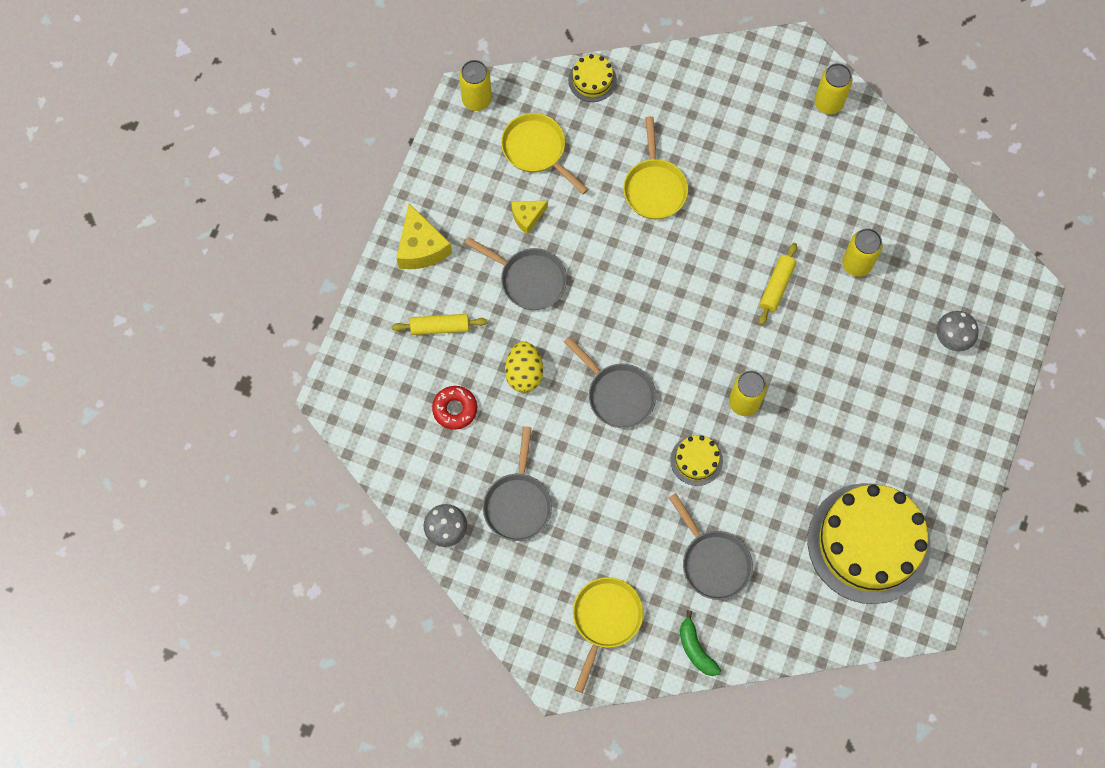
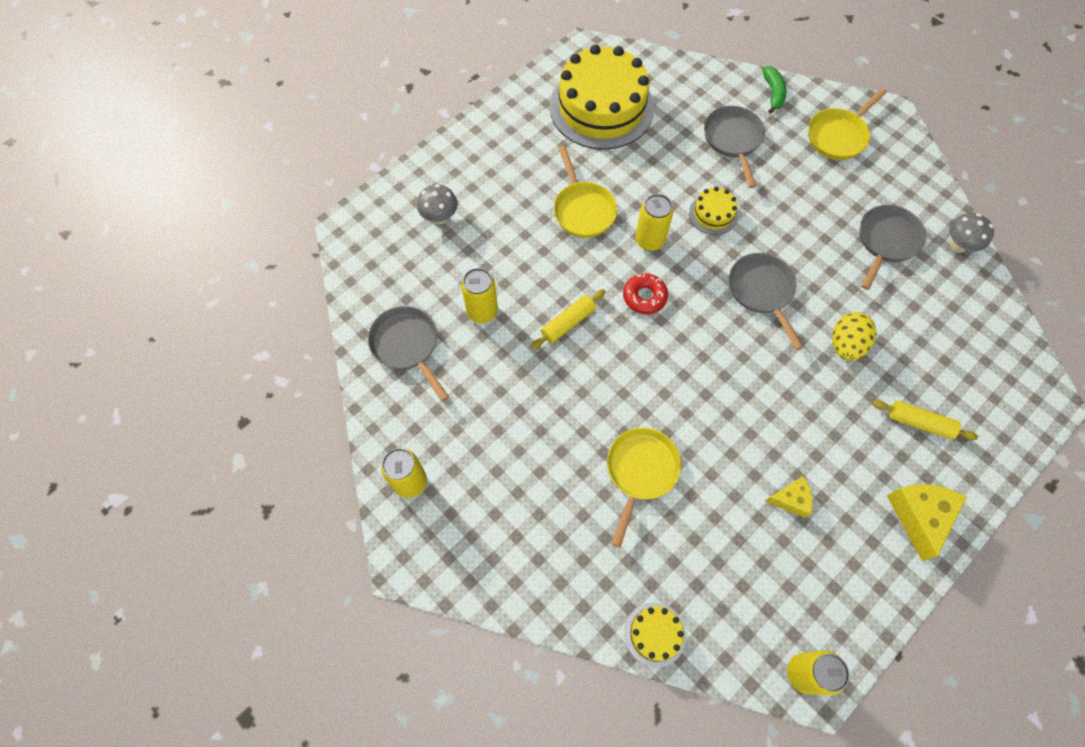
camera: 155 degrees left, 5 degrees down
red donut [432,386,477,430] -> red donut moved to [623,273,668,314]
grey pan [465,237,567,310] -> grey pan moved to [368,306,449,401]
yellow pan [501,113,588,194] -> yellow pan moved to [554,146,618,238]

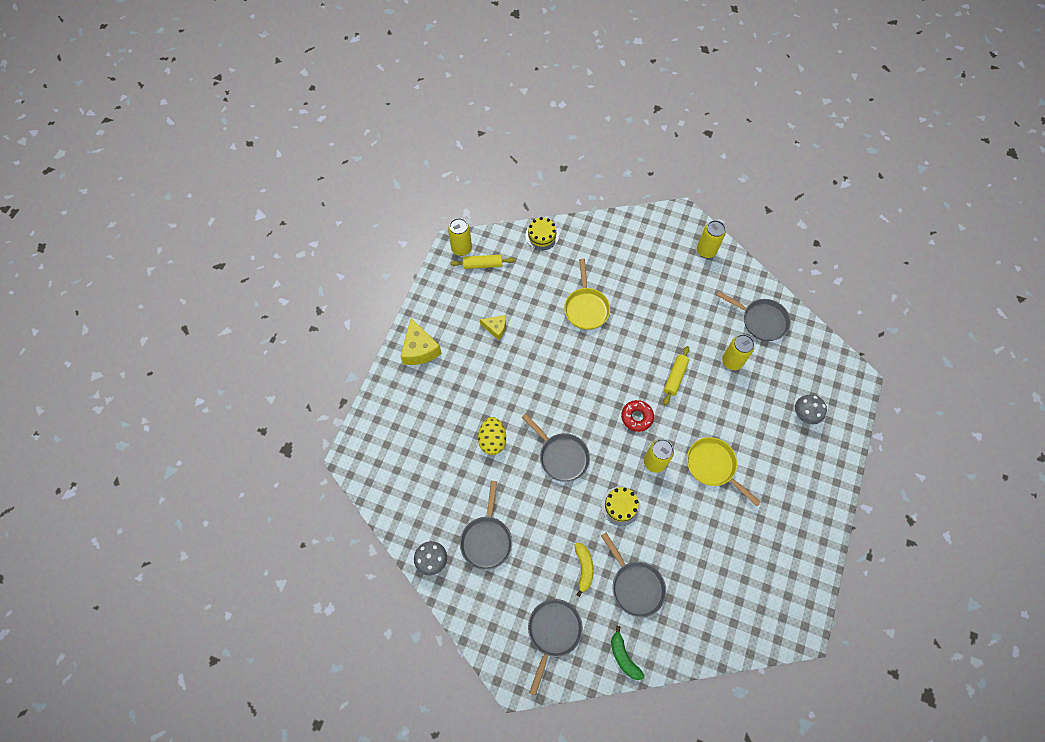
camera: 155 degrees right, 0 degrees up
yellow cake [550,45,654,150] -> none
yellow cheese [765,476,813,518] -> yellow cheese turned 135 degrees counterclockwise [480,315,506,340]
yellow pan [808,88,887,160] -> grey pan [528,599,583,696]
yellow rolling pin [872,400,978,440] -> yellow rolling pin moved to [451,255,515,269]
none -> yellow banana [575,543,594,597]

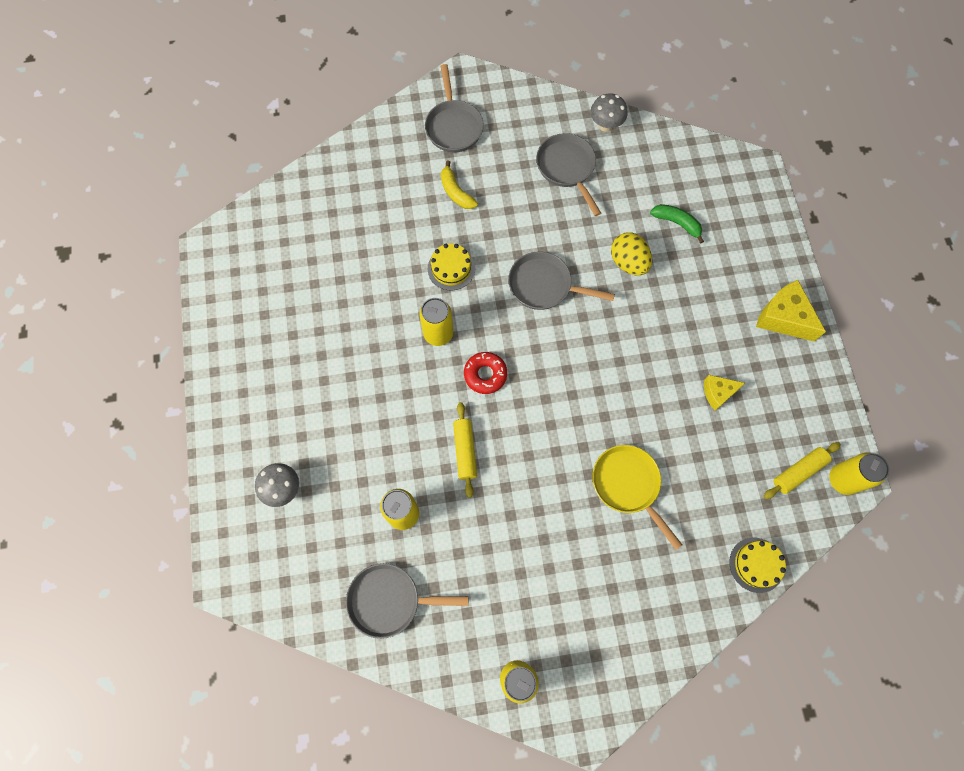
camera: 150 degrees right, 5 degrees up
grey pan [601,532,666,617] -> none
green banana [611,626,644,680] -> green banana moved to [650,204,704,244]
yellow pan [687,437,761,506] -> none

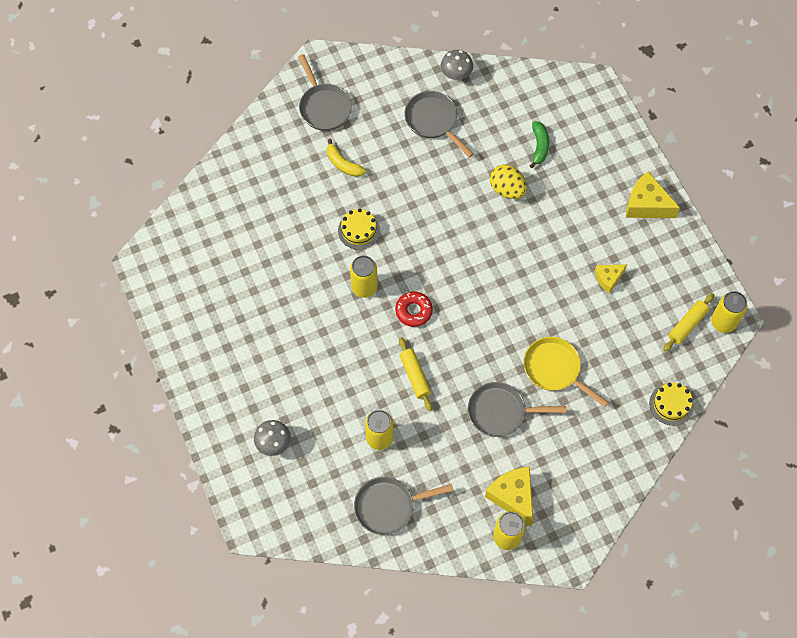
camera: 15 degrees left, 5 degrees down
grey pan [508,252,615,310] -> grey pan moved to [468,382,567,437]
green banana [650,204,704,244] -> green banana turned 75 degrees clockwise [530,121,549,168]
none -> yellow cheese [485,467,533,526]

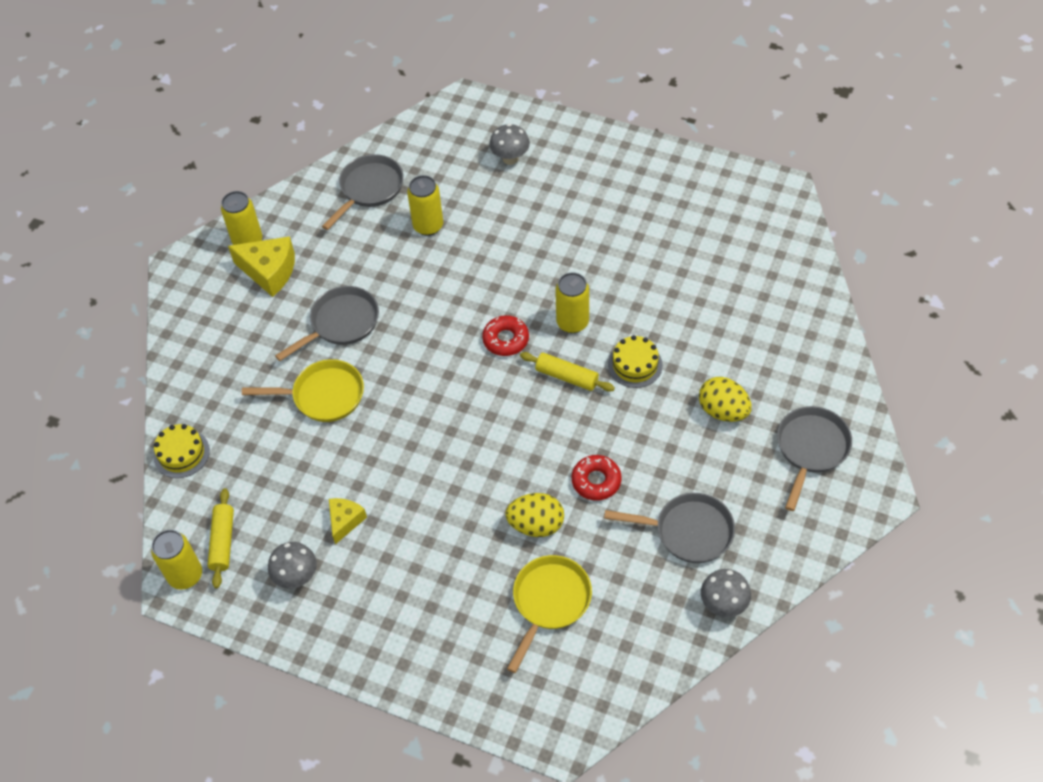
camera: 140 degrees right, 10 degrees down
grey pan [298,54,352,131] -> grey pan turned 90 degrees clockwise [777,406,852,511]
yellow banana [327,139,366,177] -> yellow egg [699,377,752,422]
yellow rolling pin [399,337,432,411] -> yellow rolling pin moved to [520,352,615,392]
green banana [530,121,549,168] -> yellow pan [507,555,592,673]
yellow cheese [626,171,680,218] -> none
none -> grey mushroom [268,542,317,588]
none -> red donut [572,455,622,501]

